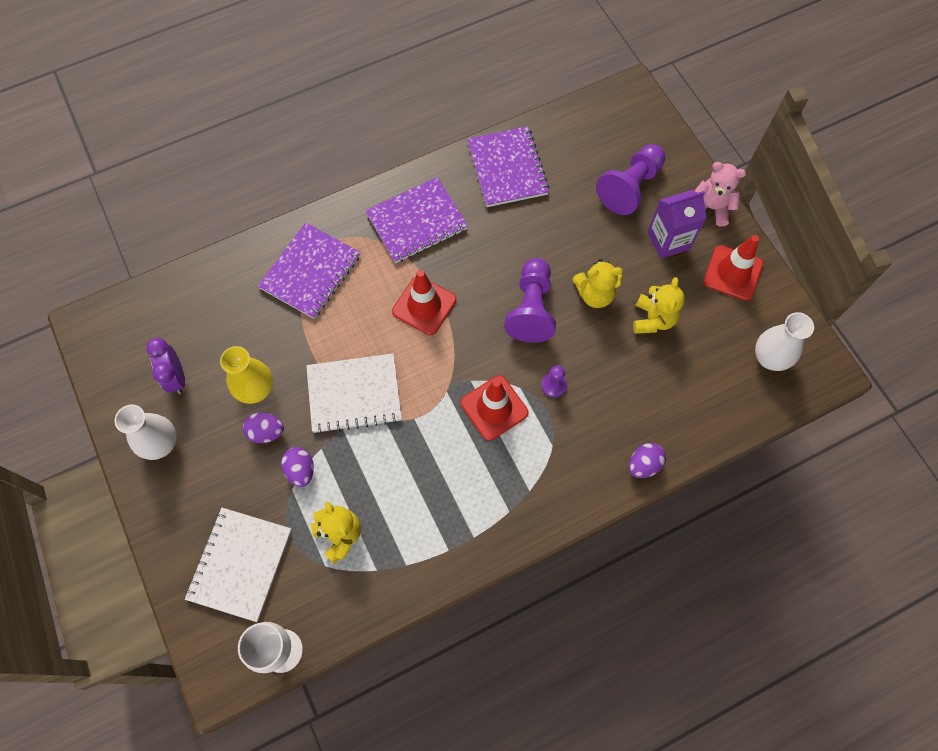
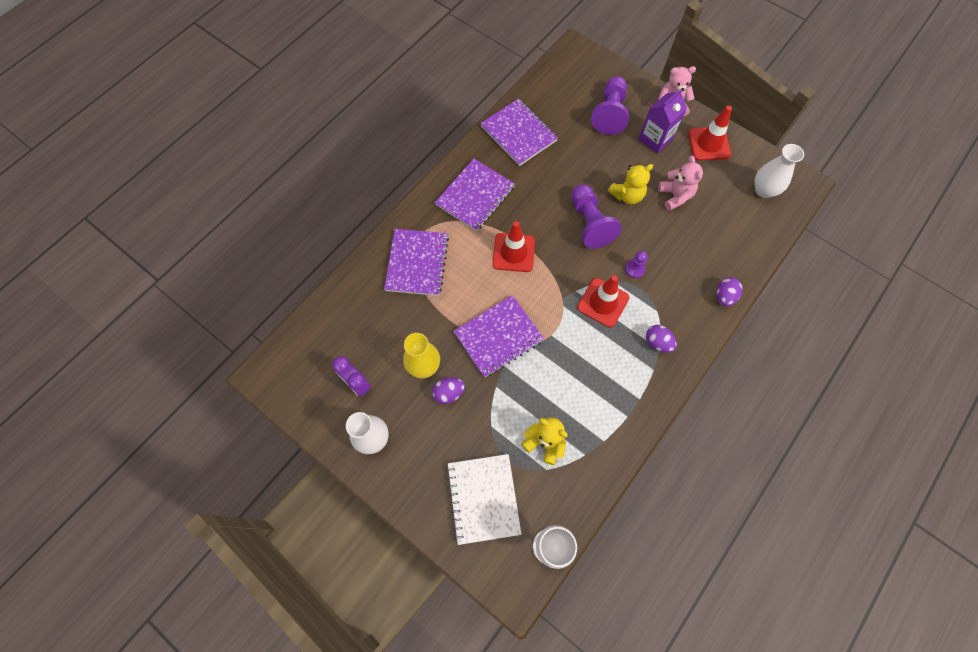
camera: 25 degrees left, 0 degrees up
purple egg [281,447,314,487] -> purple egg moved to [646,325,677,353]
white notebook [306,353,402,434] -> purple notebook [453,295,544,378]
yellow teddy bear [633,277,685,334] -> pink teddy bear [658,155,703,211]

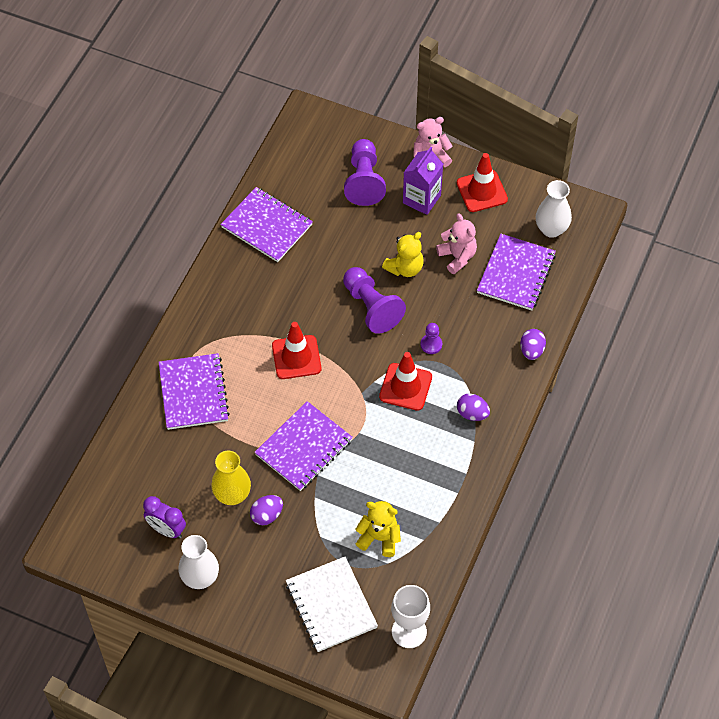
camera: 15 degrees left, 10 degrees down
purple notebook [435,159,515,231] -> purple notebook moved to [477,234,556,311]

